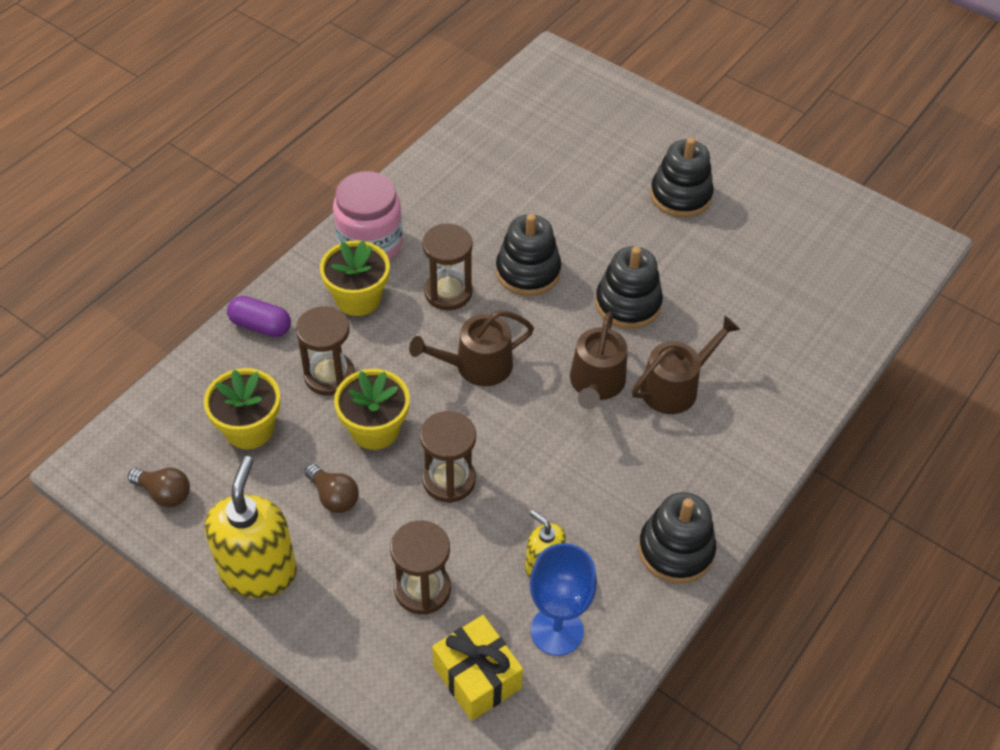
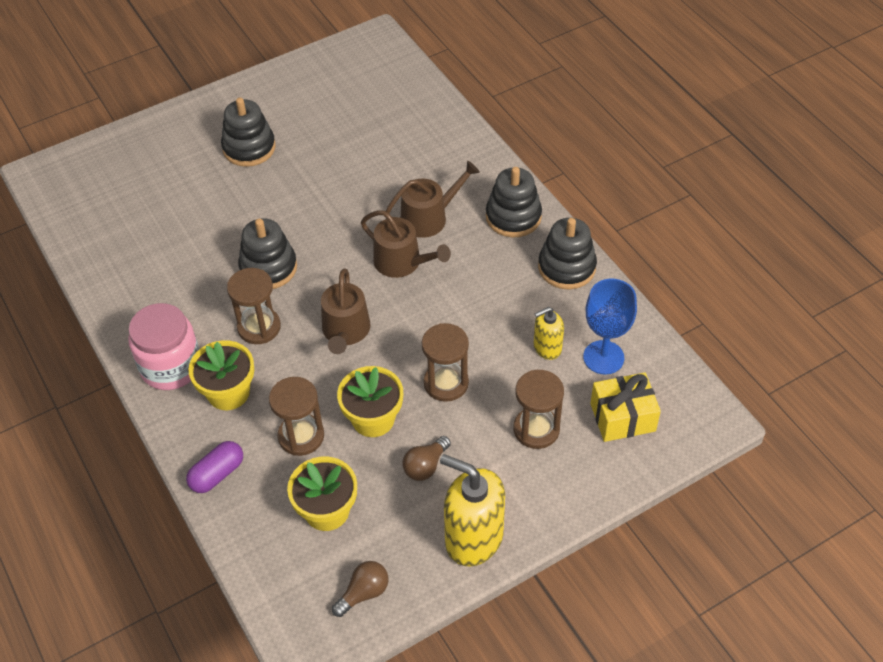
camera: 65 degrees left, 0 degrees up
brown light bulb [305,464,359,513] -> brown light bulb turned 150 degrees clockwise [402,436,451,481]
black stacking toy [595,246,663,329] -> black stacking toy moved to [486,167,542,238]
brown watering can [632,316,740,414] -> brown watering can turned 75 degrees clockwise [385,161,480,238]

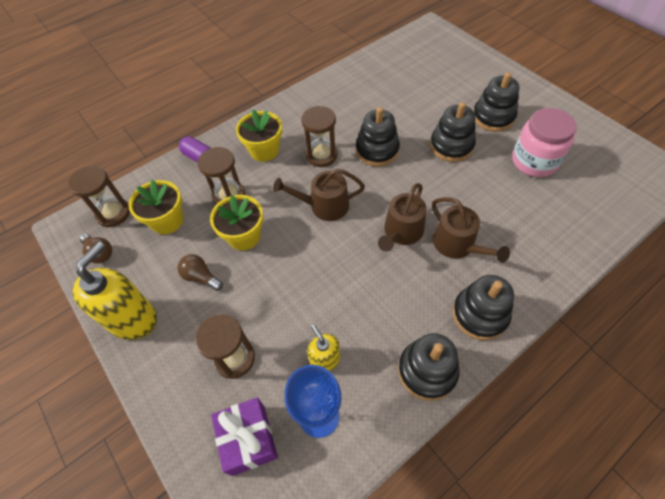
camera: 85 degrees right, 5 degrees up
pink jar [128,303,199,390] -> pink jar moved to [512,108,577,177]
brown hourglass [422,323,469,402] -> brown hourglass moved to [68,166,130,227]
yellow gift [590,372,661,442] -> purple gift [211,397,278,476]
none -> black stacking toy [430,102,476,162]

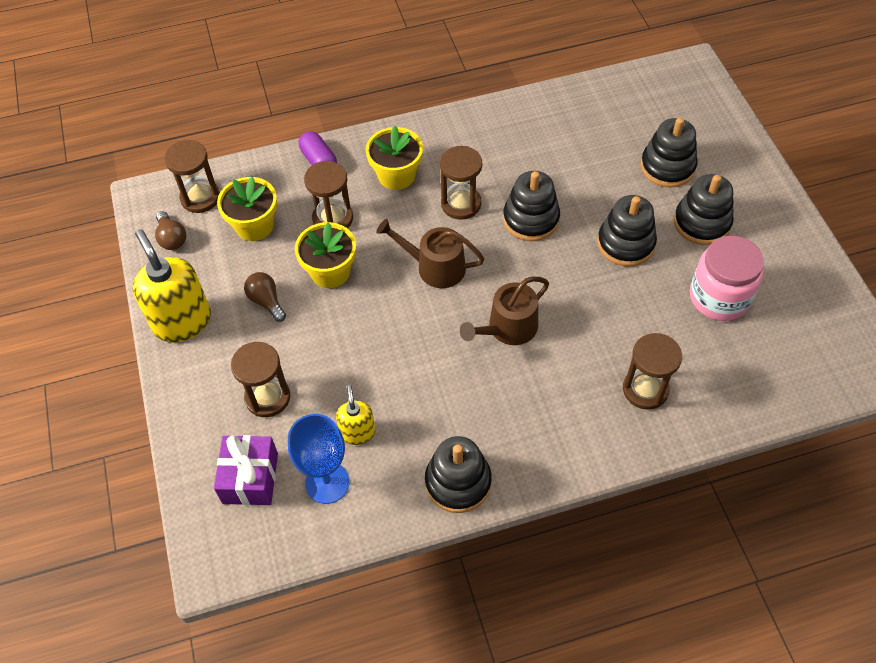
camera: 20 degrees right, 0 degrees up
yellow soap dispenser [73,242,157,340] -> yellow soap dispenser turned 75 degrees counterclockwise [133,229,211,343]
brown watering can [432,197,510,263] -> none
black stacking toy [453,275,514,340] -> black stacking toy moved to [641,118,698,188]
none -> brown hourglass [623,333,682,410]

